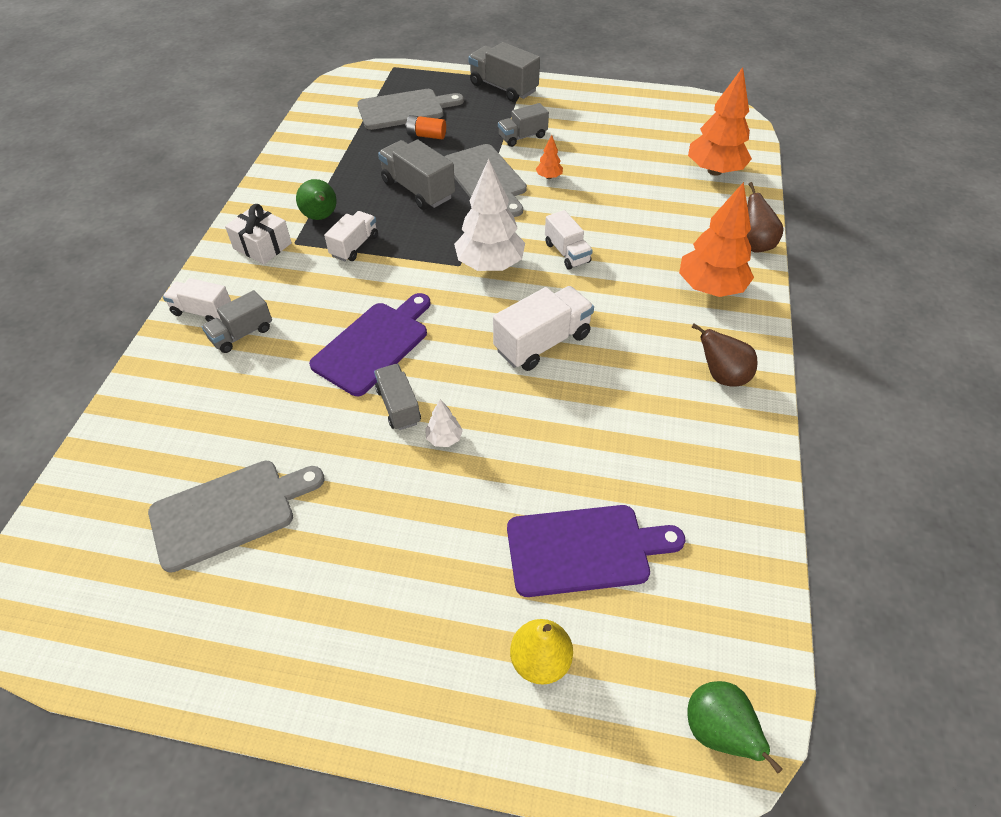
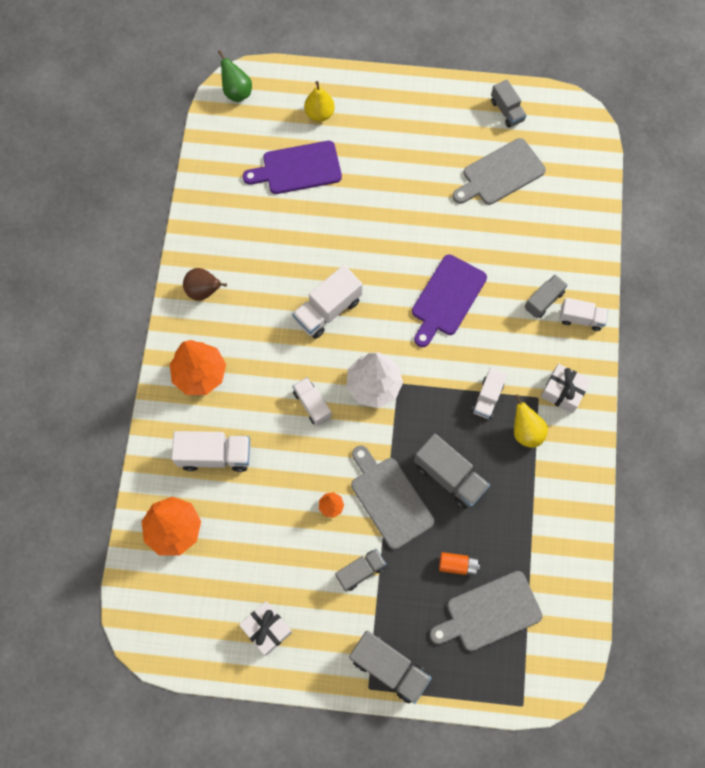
camera: 175 degrees right, 20 degrees up
green pear [296,179,336,220] -> yellow pear [514,394,548,448]
grey truck [374,364,421,430] -> grey truck moved to [491,80,527,128]
white tree [425,399,463,447] -> none
brown pear [747,182,784,253] -> none
none -> white truck [171,431,251,472]
none -> white gift [239,601,292,656]

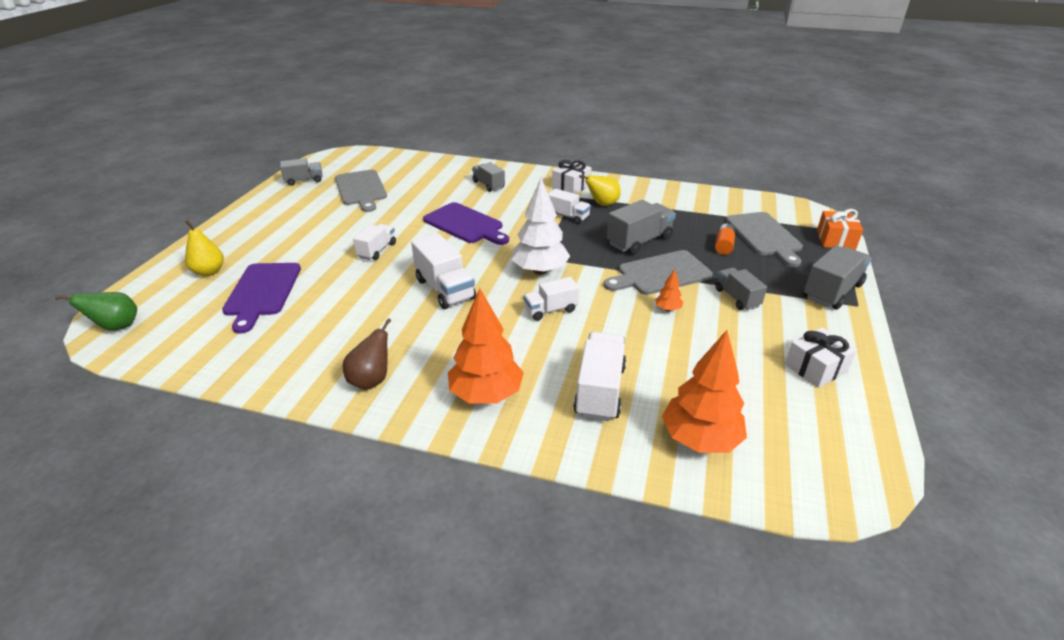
camera: 80 degrees left, 35 degrees down
white truck [559,298,608,331] -> white truck moved to [353,224,396,260]
none -> orange gift [817,209,863,250]

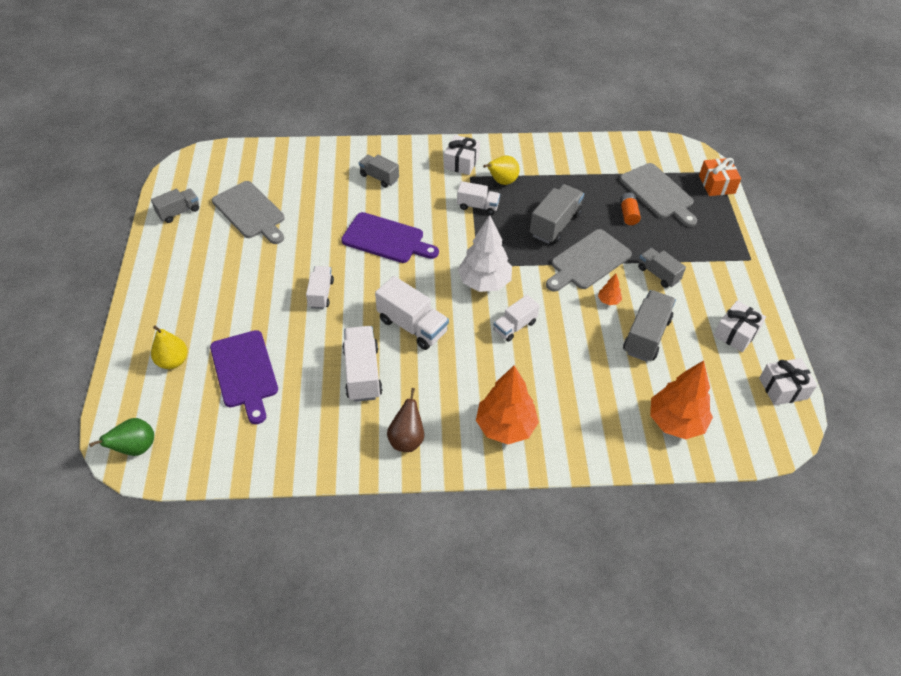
camera: 20 degrees left, 15 degrees up
white truck [573,332,626,421] -> white truck moved to [342,326,382,402]
grey truck [803,245,871,309] -> grey truck moved to [623,290,676,362]
none -> white gift [759,358,817,406]

